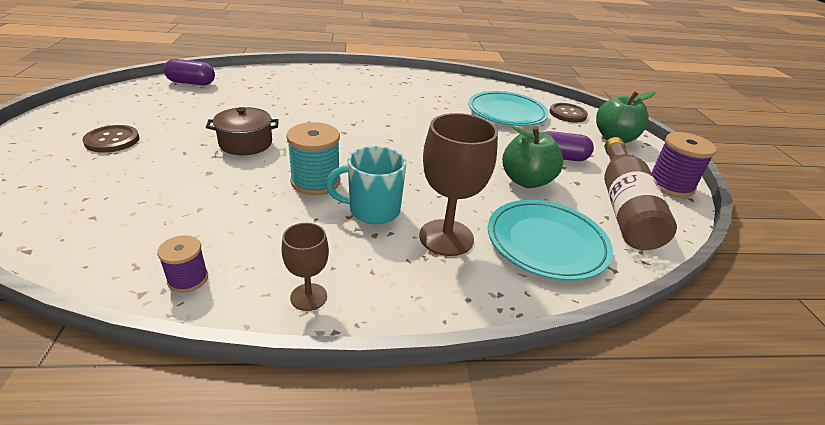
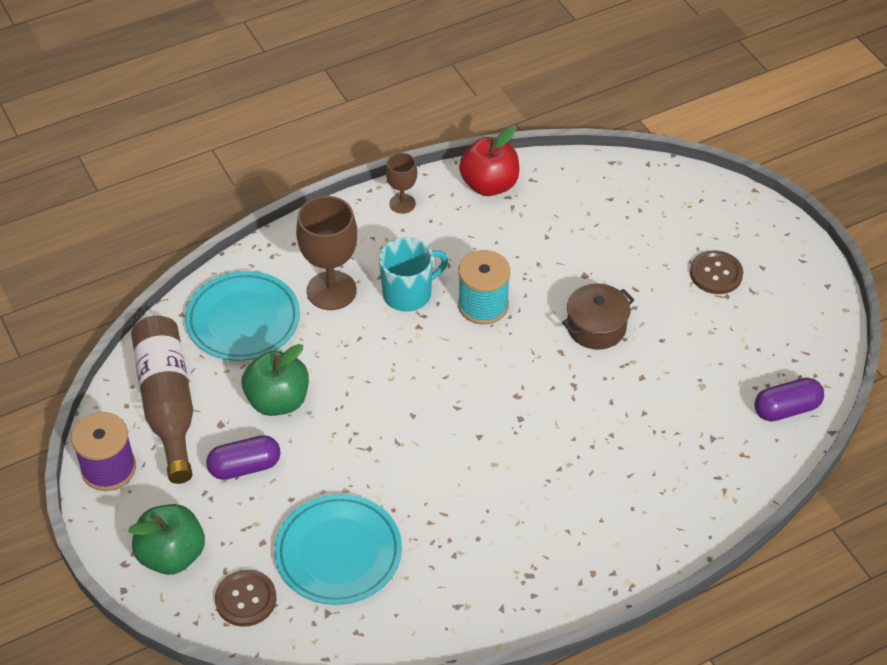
camera: 160 degrees right, 15 degrees up
purple spool [157,235,208,293] -> red apple [459,127,520,196]

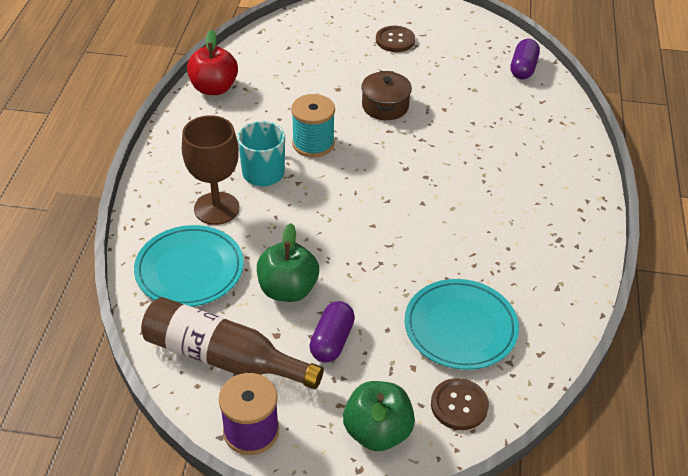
camera: 55 degrees left, 5 degrees down
brown goblet [386,153,417,214] -> none

